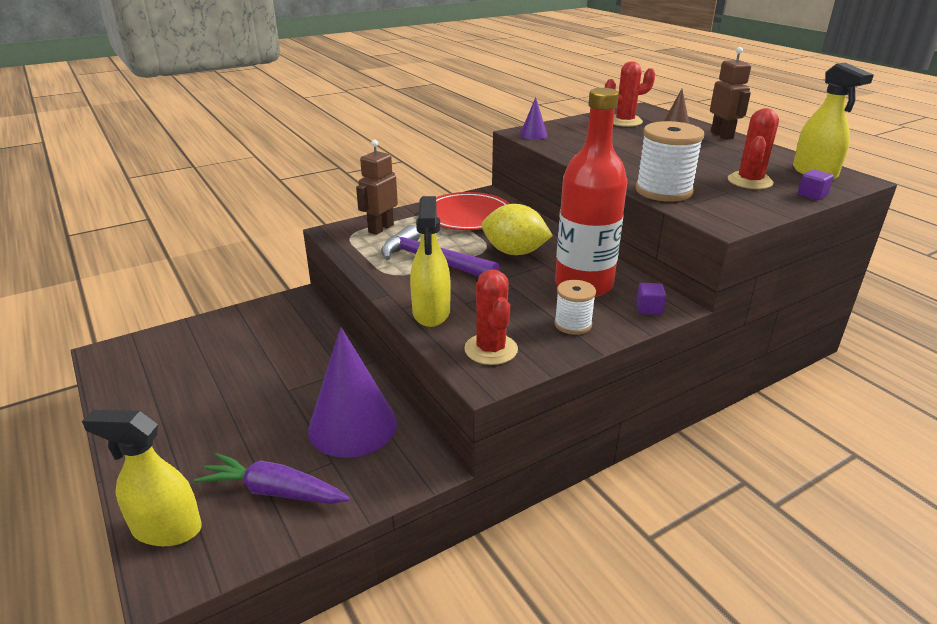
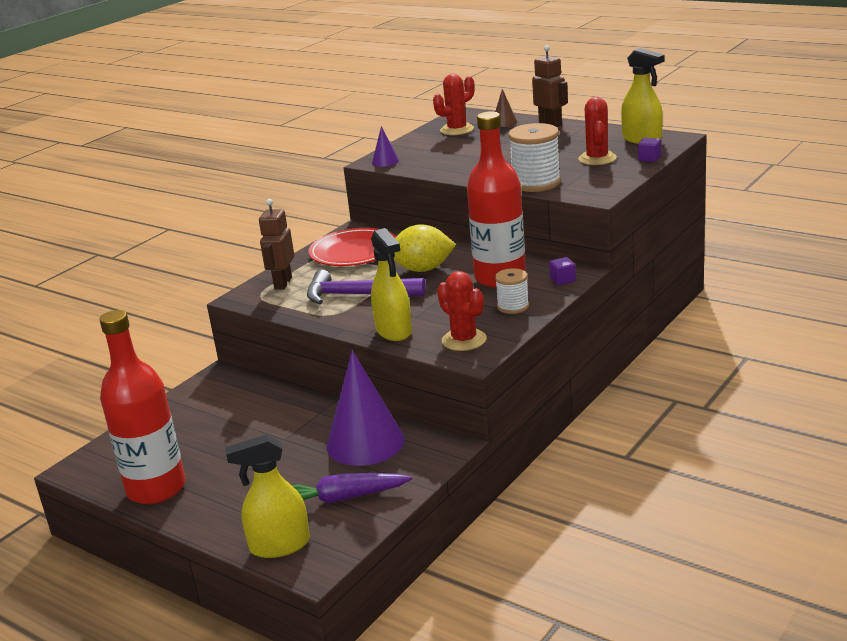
camera: 20 degrees left, 5 degrees down
none -> red bottle [99,310,186,504]

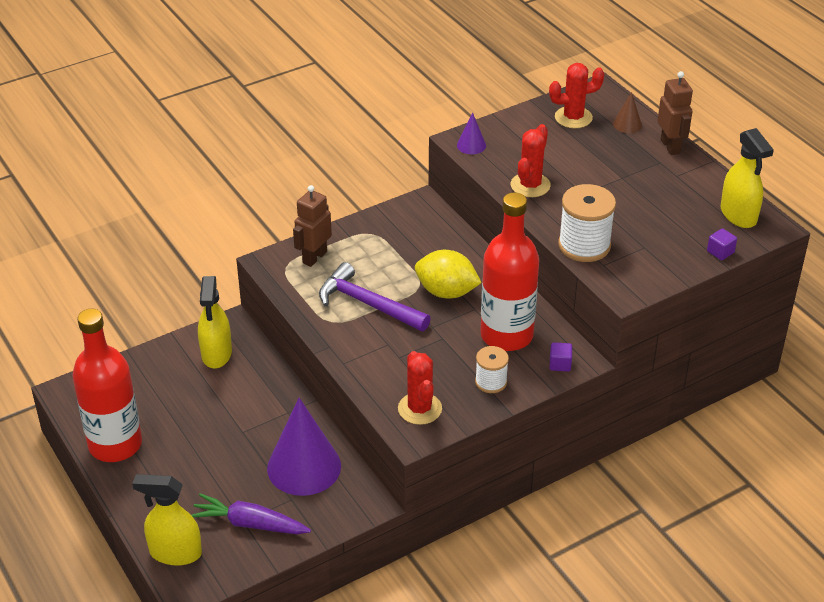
camera: 20 degrees right, 15 degrees up
red plate [308,228,396,266] -> none
yellow spray bottle [371,228,412,341] -> yellow spray bottle moved to [198,276,232,368]
red cactus [578,97,617,165] -> red cactus moved to [511,124,551,197]

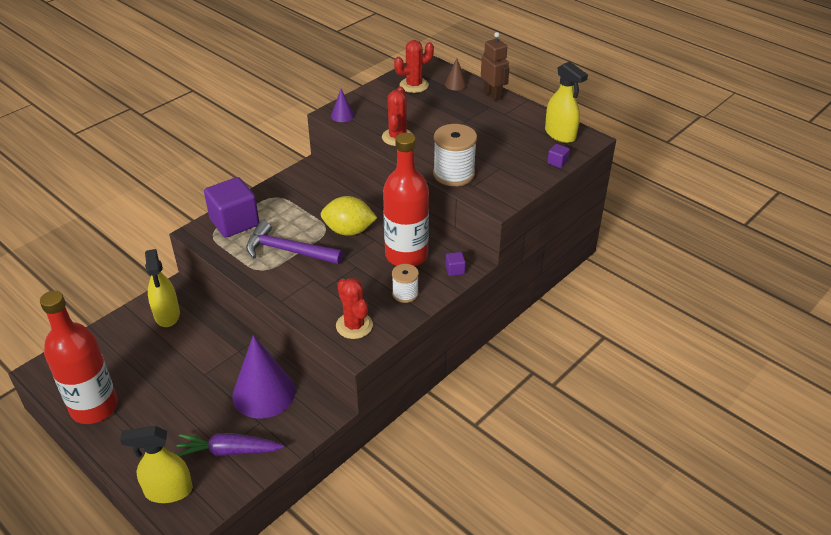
camera: 15 degrees left, 0 degrees up
brown robot [293,185,332,267] -> purple cube [204,177,259,238]

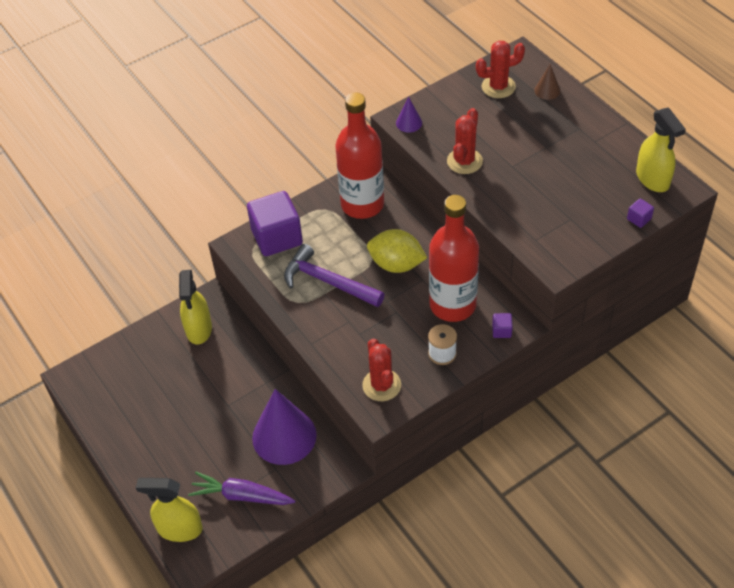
camera: 15 degrees right, 10 degrees up
red bottle [40,291,118,424] -> red bottle moved to [335,93,384,219]
white spool [433,124,477,186] -> none
brown robot [481,32,509,101] -> none

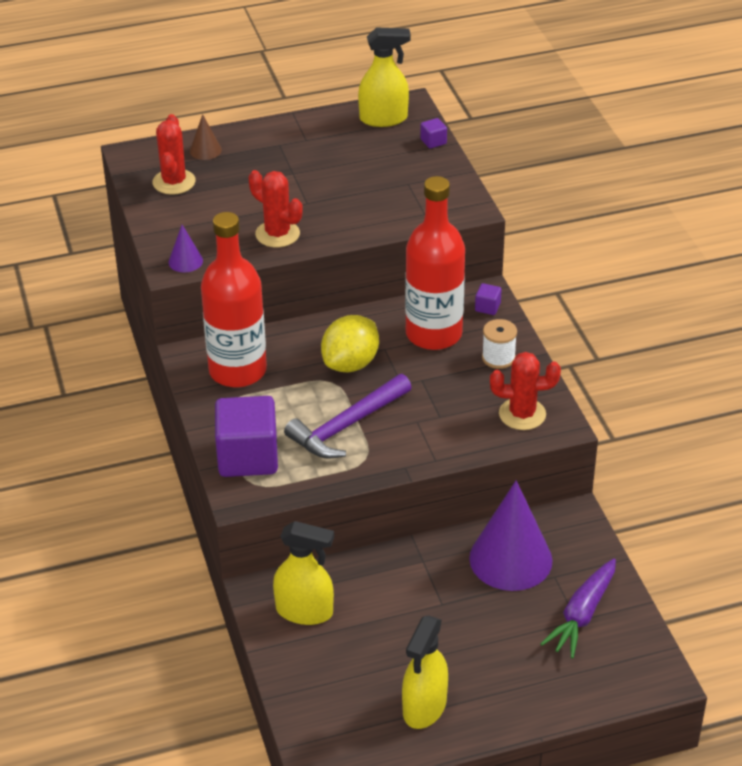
camera: 75 degrees left, 10 degrees down
yellow spray bottle [136,478,203,542] -> yellow spray bottle moved to [402,615,448,729]

